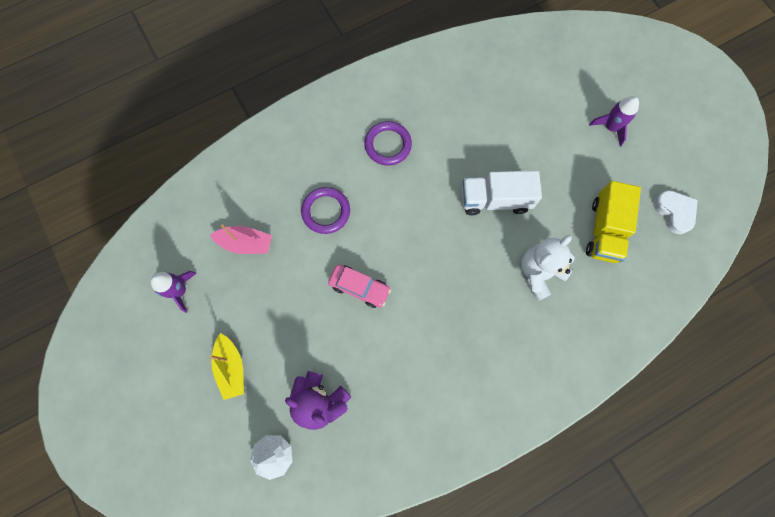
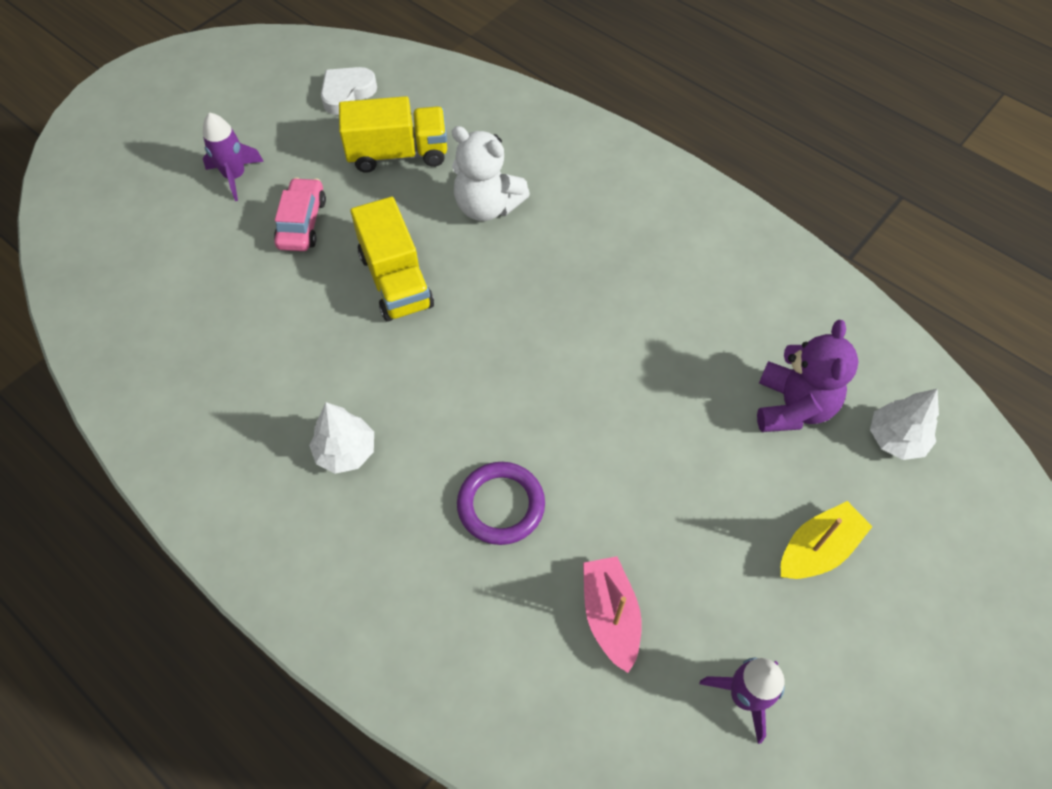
camera: 110 degrees left, 15 degrees down
pink car [328,265,391,308] -> pink car moved to [274,178,326,251]
purple ring [364,121,412,166] -> white tree [309,402,374,474]
white truck [462,171,542,215] -> yellow truck [351,197,434,322]

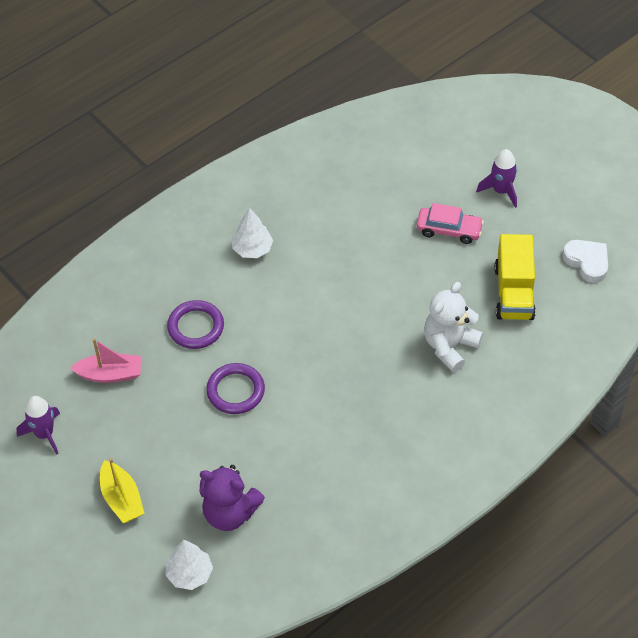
camera: 100 degrees right, 5 degrees down
yellow truck [351,197,434,322] -> none
none -> purple ring [206,363,265,414]

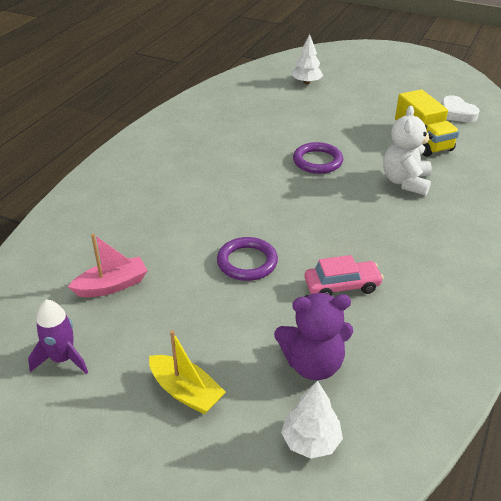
camera: 25 degrees left, 15 degrees down
purple ring [167,300,224,349] -> purple ring moved to [293,142,343,174]
white tree [232,208,273,258] -> white tree moved to [292,34,323,84]
pink car [416,203,484,244] -> pink car moved to [304,255,384,296]
purple rocket [476,149,517,208] -> none
white heart [562,240,608,283] -> white heart turned 150 degrees counterclockwise [441,96,480,122]

